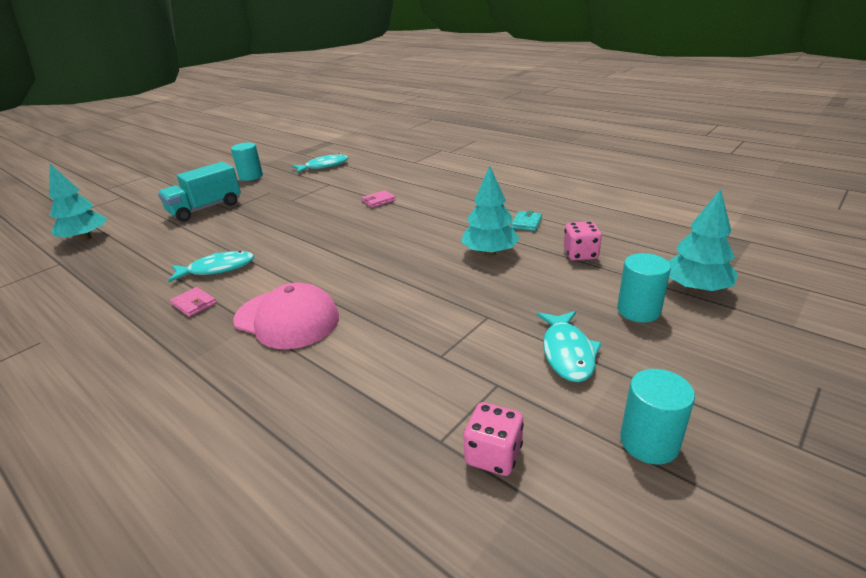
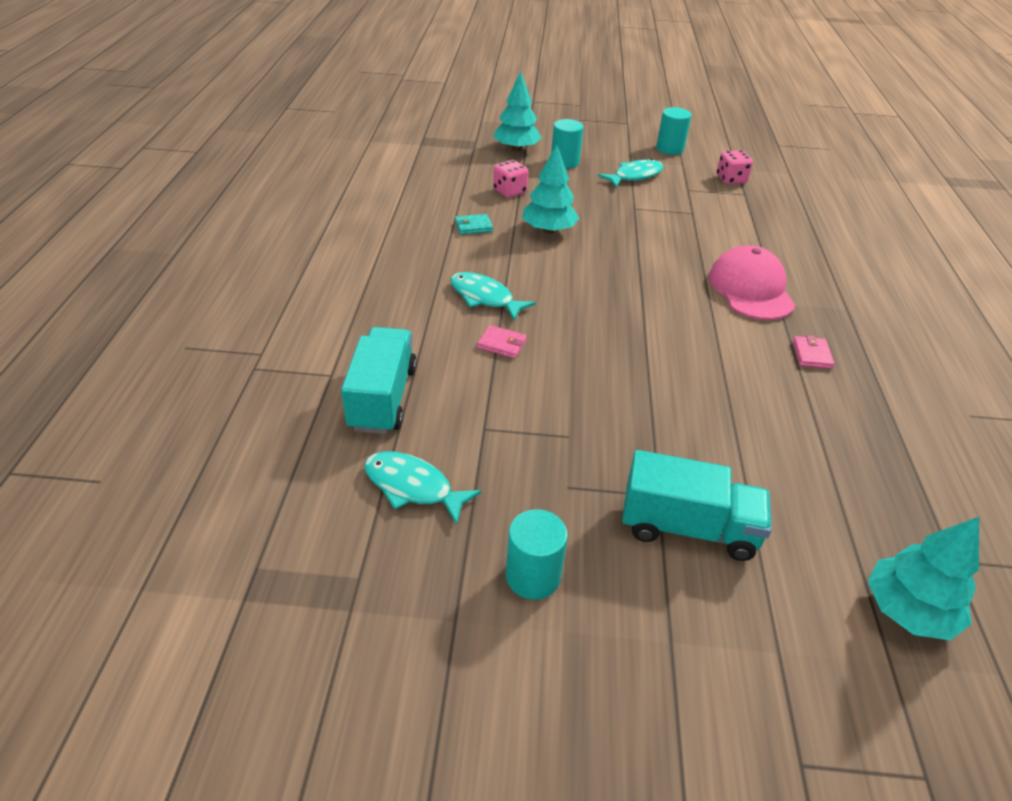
camera: 130 degrees left, 10 degrees up
turquoise fish [168,251,254,282] -> turquoise fish moved to [450,272,536,320]
none -> turquoise truck [341,327,417,434]

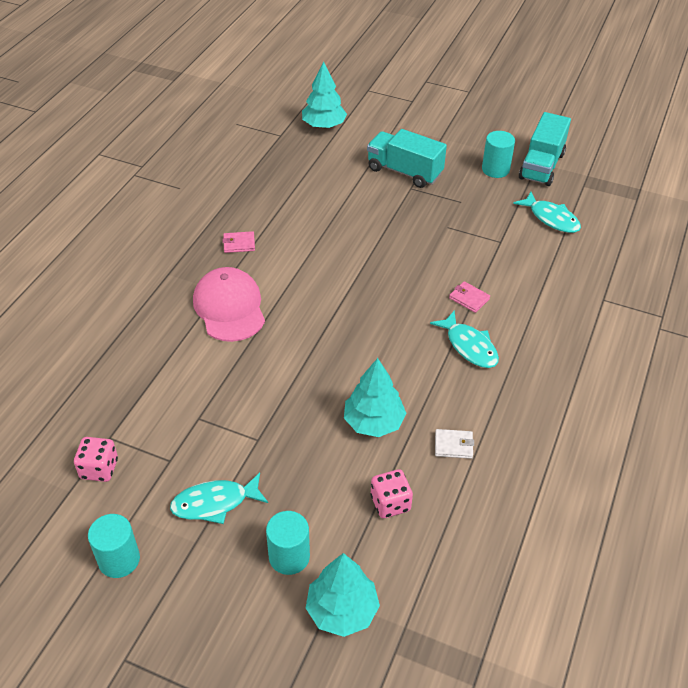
camera: 160 degrees left, 5 degrees up
turquoise truck [341,327,417,434] -> turquoise truck moved to [519,112,571,186]
turquoise wallet [455,214,493,235] -> white wallet [435,429,474,459]
pink cap [709,245,795,320] -> pink cap turned 150 degrees clockwise [193,267,265,342]
pink wallet [793,335,835,369] -> pink wallet turned 60 degrees clockwise [223,231,255,253]

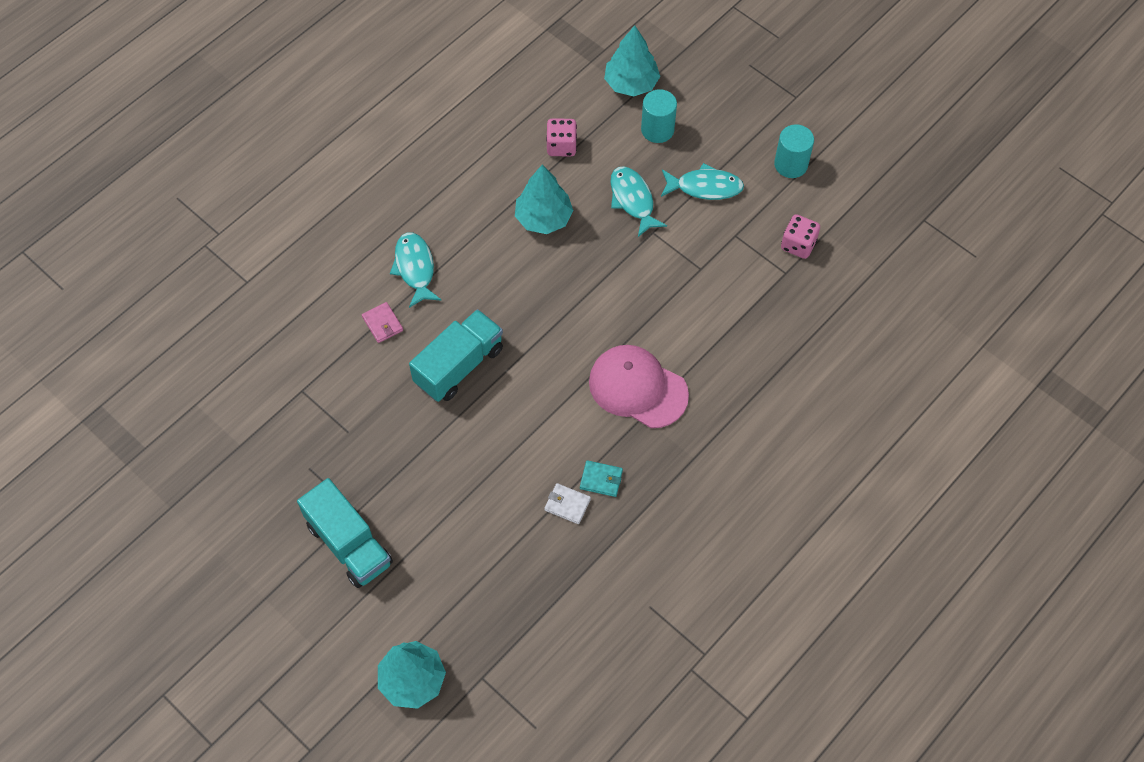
camera: 160 degrees left, 15 degrees up
pink cap [193,267,265,342] -> pink cap turned 120 degrees clockwise [589,345,689,428]
pink wallet [223,231,255,253] -> turquoise wallet [580,460,623,497]
white wallet [435,429,474,459] -> white wallet moved to [544,483,591,524]
turquoise cylinder [482,131,515,178] -> none
turquoise fish [513,192,581,233] -> turquoise fish moved to [610,166,667,237]
turquoise truck [519,112,571,186] -> turquoise truck moved to [409,309,503,402]

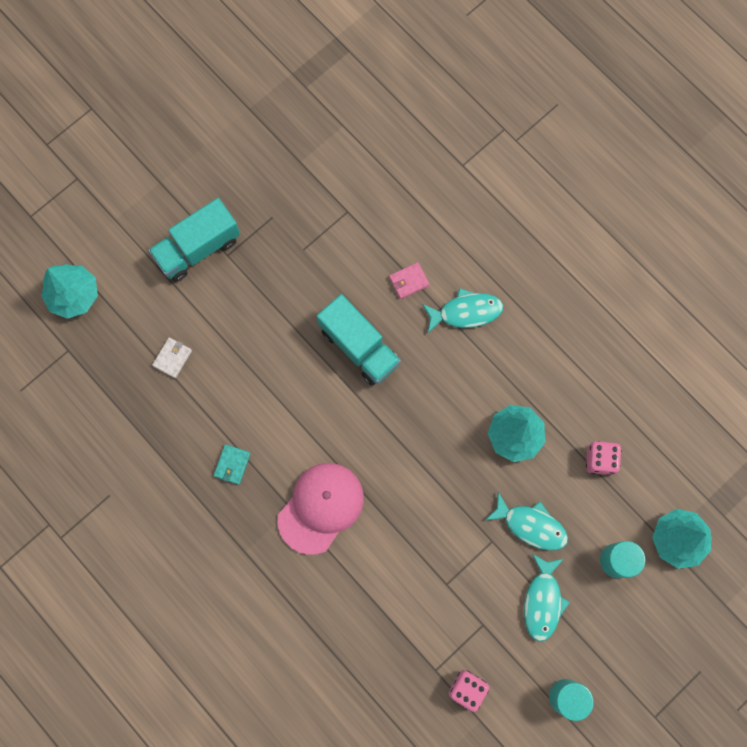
camera: 95 degrees right, 15 degrees up
white wallet [544,483,591,524] -> white wallet moved to [152,337,192,378]
turquoise fish [610,166,667,237] -> turquoise fish turned 45 degrees clockwise [486,492,568,551]

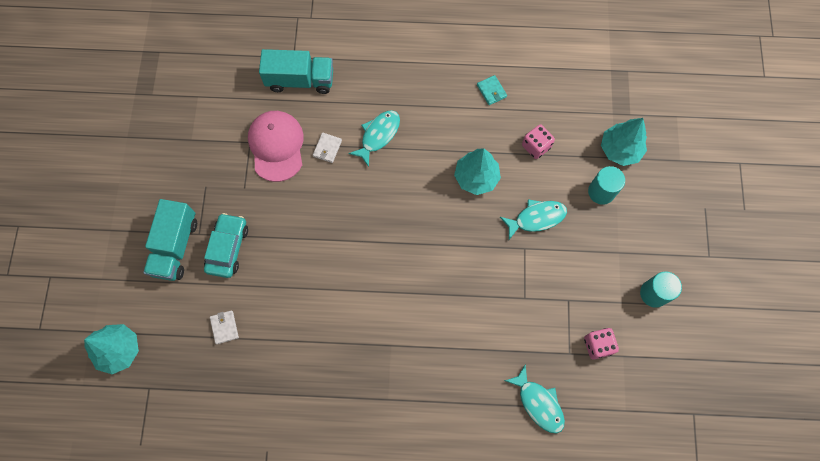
camera: 45 degrees left, 5 degrees down
turquoise wallet [214,444,251,485] -> turquoise wallet moved to [477,75,507,105]
pink cap [277,463,364,555] -> pink cap moved to [248,111,304,182]
turquoise truck [317,294,401,386] -> turquoise truck moved to [259,49,333,94]
pink wallet [389,262,429,299] -> white wallet [313,133,342,163]
turquoise fish [524,554,570,642] -> turquoise fish moved to [504,364,565,433]
none -> turquoise car [204,213,248,278]

